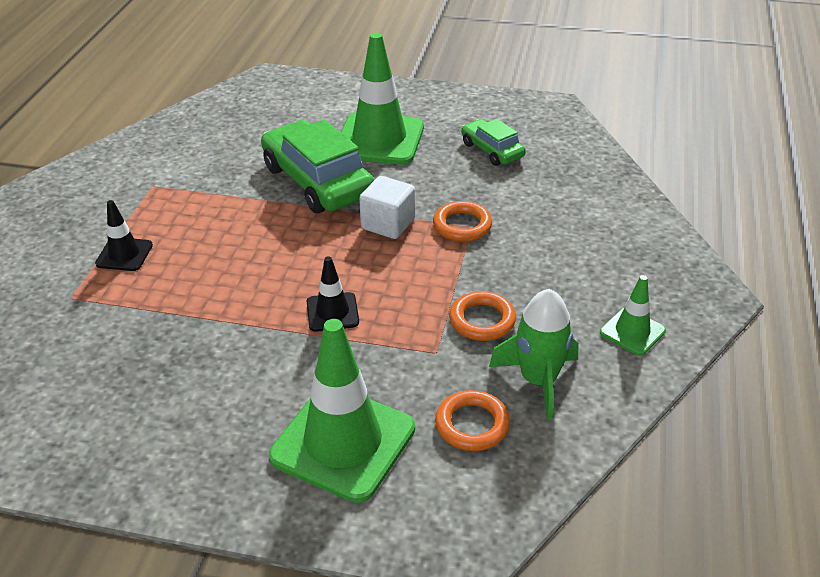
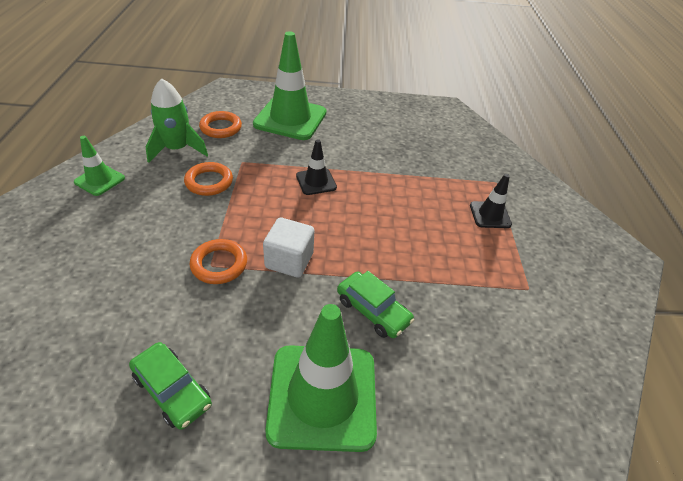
camera: 165 degrees right, 5 degrees up
green car [261,120,374,213] -> green car [337,271,414,338], size x0.54

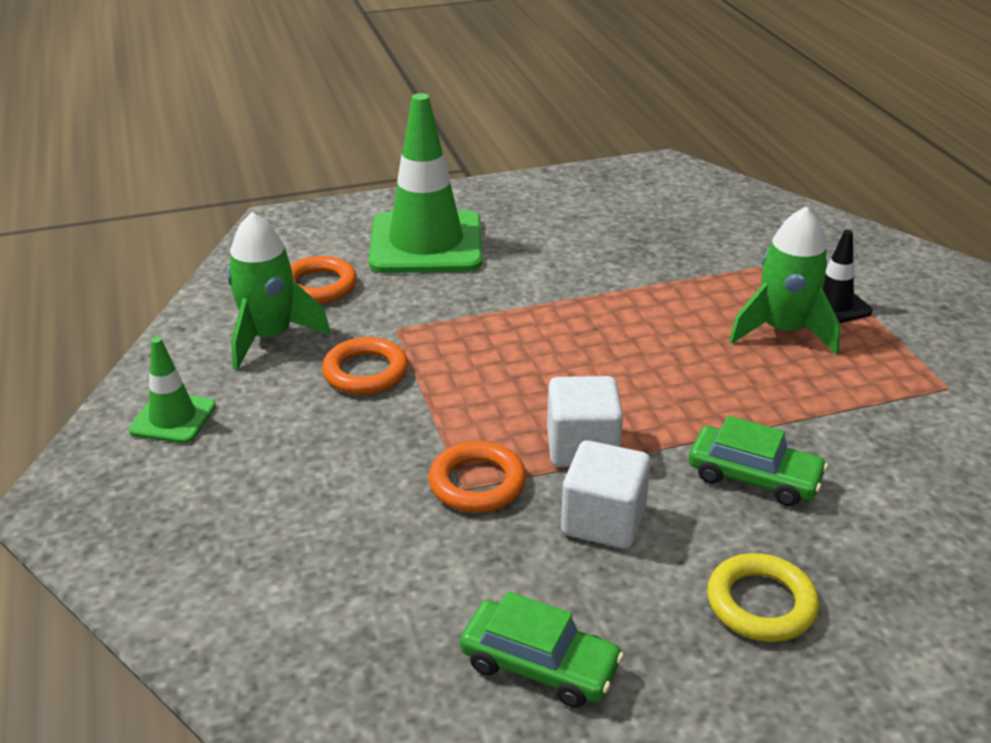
camera: 15 degrees left, 10 degrees down
green traffic cone [265,304,377,452] -> yellow ring [707,553,819,642]
black traffic cone [296,139,337,195] -> none
none -> white cube [561,440,651,549]
none -> green rocket [729,207,841,355]

